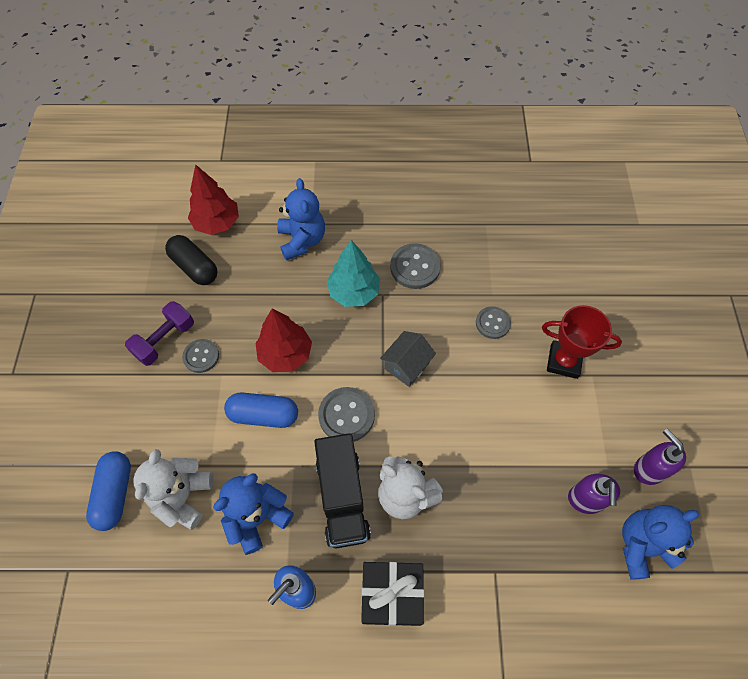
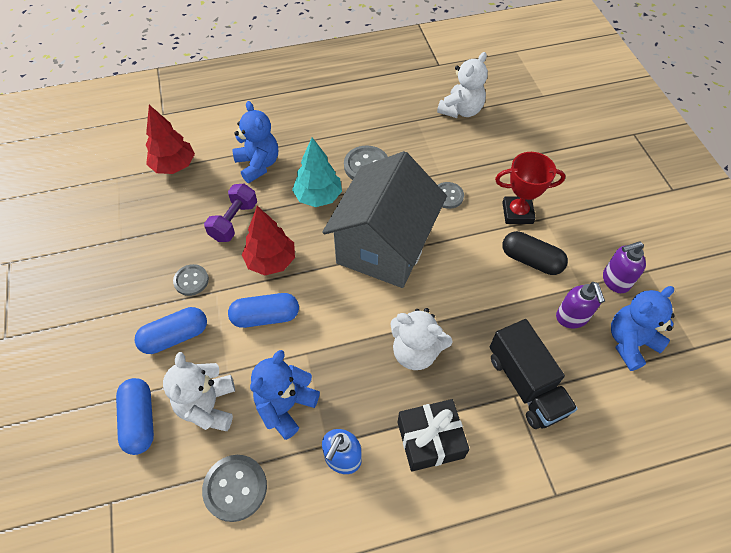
camera: 15 degrees left, 5 degrees down
purple dumbbell [125,301,194,366] -> purple dumbbell moved to [204,184,257,242]
black capsule [165,235,218,285] -> black capsule moved to [502,231,568,275]
black truck [314,433,371,548] -> black truck moved to [490,319,578,429]
grey button [318,387,375,442] -> grey button moved to [202,455,267,522]
grey house [380,331,436,387] -> grey house [322,151,447,288], size x2.45
purple soap dispenser [634,429,686,485] -> purple soap dispenser turned 60 degrees counterclockwise [603,241,646,293]
none -> blue capsule [135,307,207,354]
none -> white teddy bear [437,52,488,118]

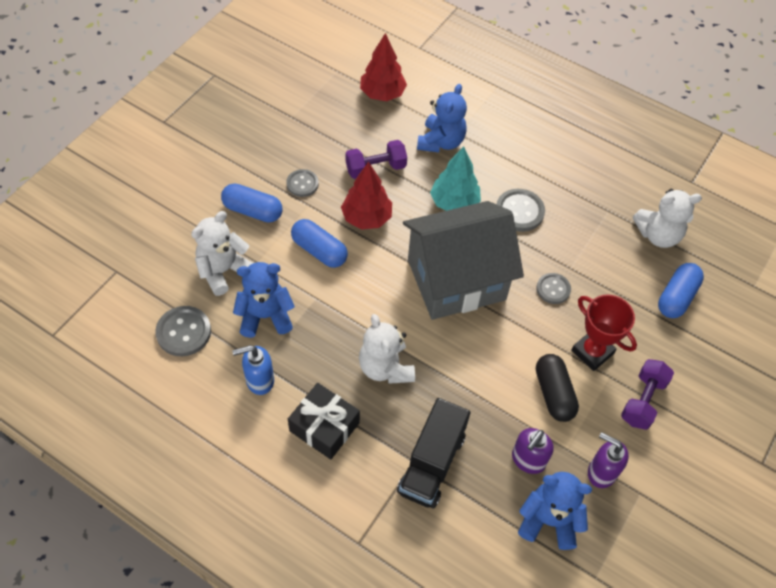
camera: 45 degrees right, 0 degrees up
blue capsule [116,378,154,455] -> blue capsule moved to [658,263,704,318]
none -> purple dumbbell [621,359,674,430]

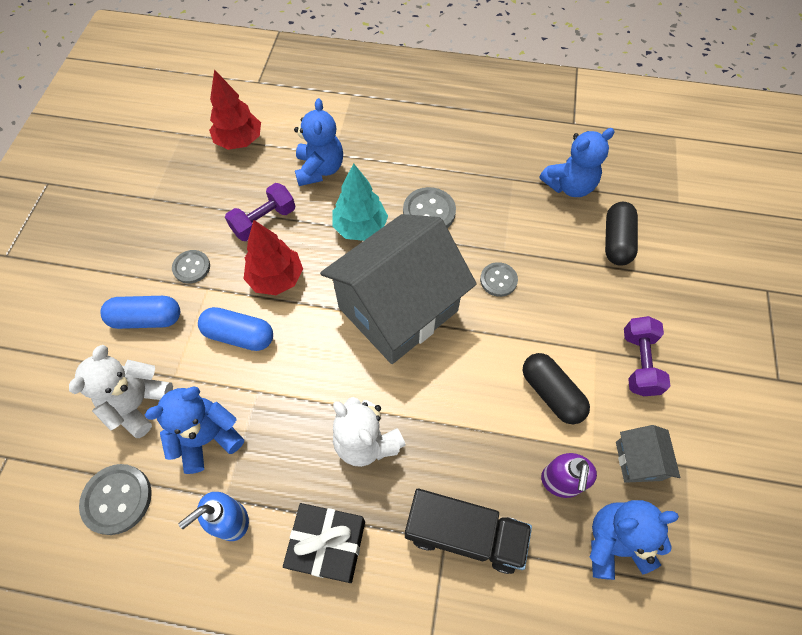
camera: 20 degrees left, 5 degrees up
black truck [397,398,470,508] -> black truck turned 75 degrees counterclockwise [405,489,532,574]
red trophy [571,294,637,371] -> none
purple soap dispenser [588,432,629,488] -> grey house [616,425,680,483]
white teddy bear [633,189,702,248] -> blue teddy bear [540,128,615,197]
blue capsule [658,263,704,318] -> black capsule [605,202,638,266]

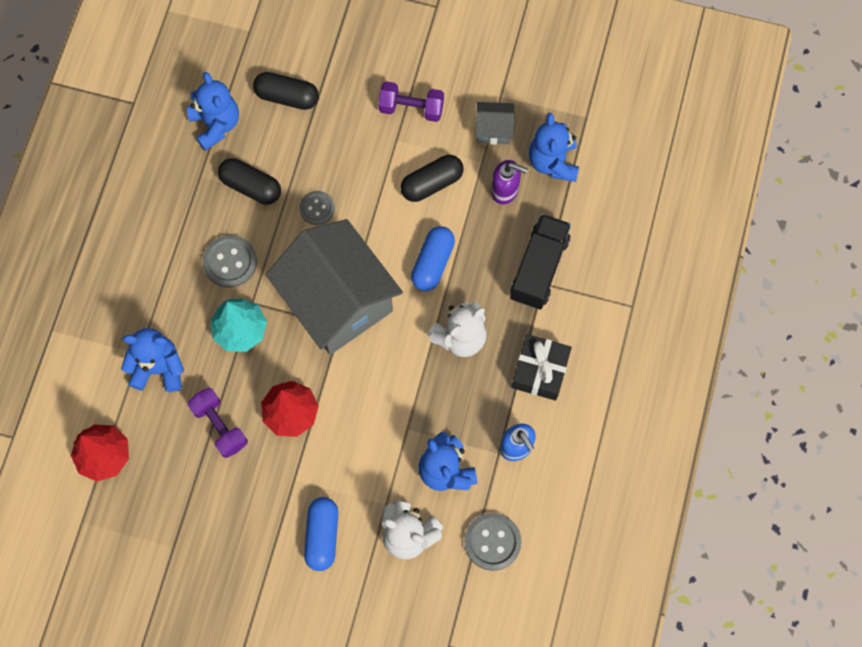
camera: 85 degrees left, 10 degrees up
grey button [172,250,210,284] -> none
blue capsule [198,307,273,351] -> blue capsule moved to [411,226,455,291]
none -> black capsule [218,158,281,205]

